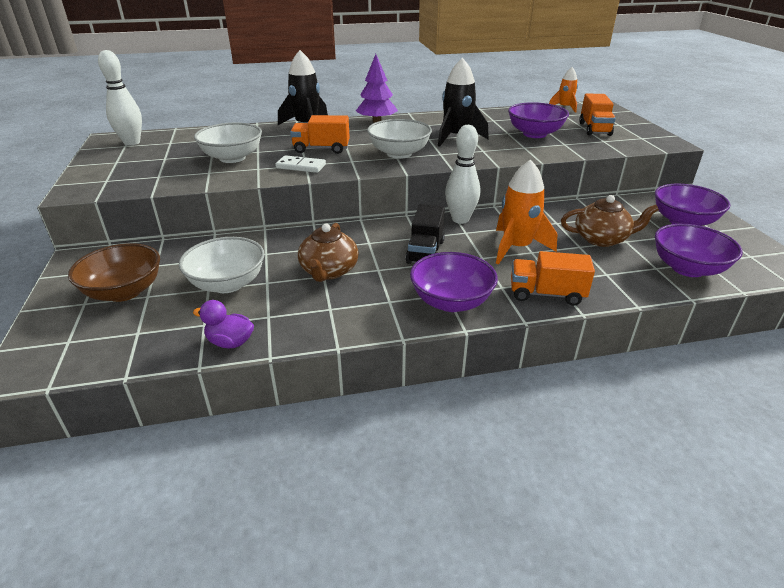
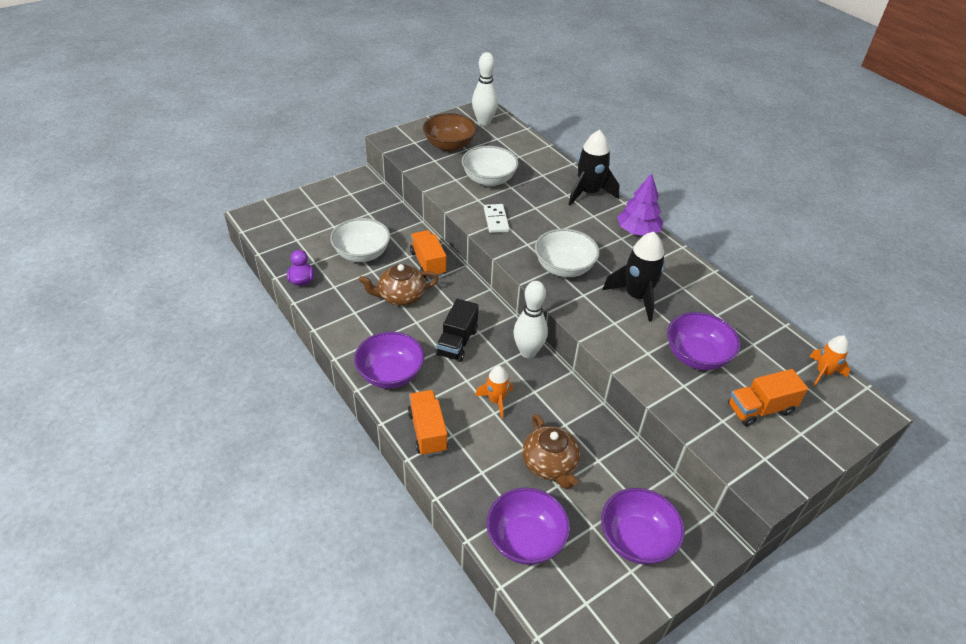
camera: 65 degrees right, 10 degrees up
brown bowl [68,243,160,302] -> brown bowl moved to [423,113,477,152]
orange truck [290,115,350,154] -> orange truck moved to [410,230,446,278]
black truck [406,204,445,264] -> black truck turned 60 degrees counterclockwise [436,299,479,362]
orange rocket [496,159,557,265] -> orange rocket [475,366,513,419], size x0.60

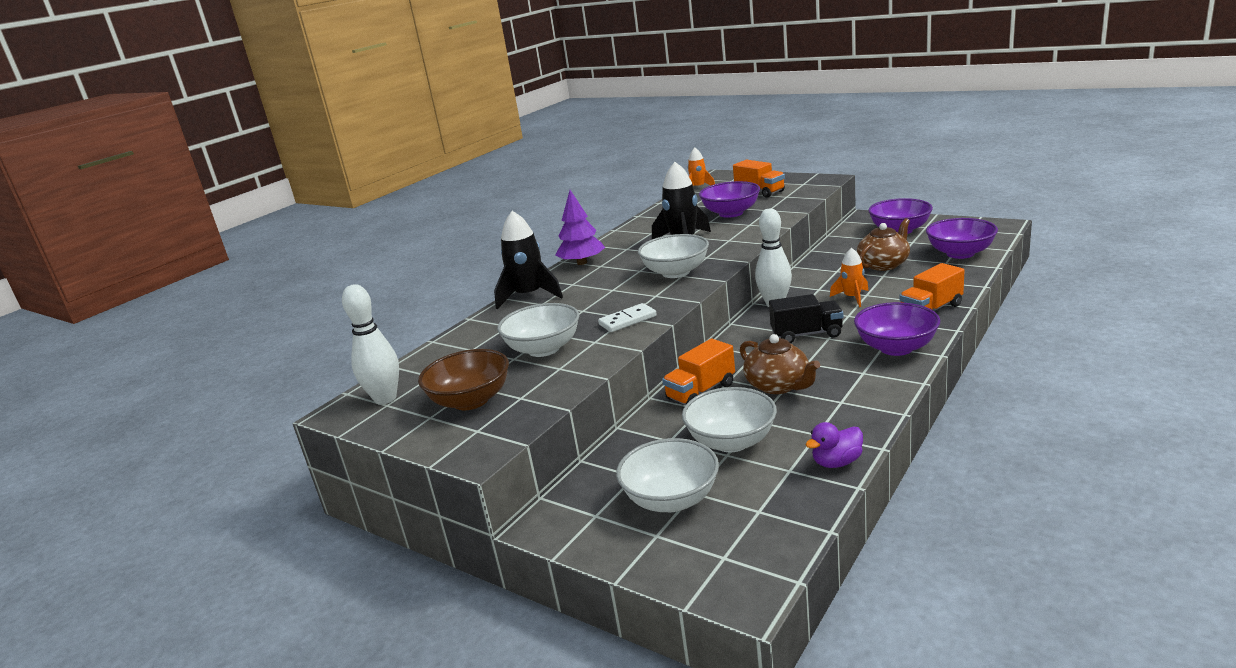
camera: 105 degrees left, 20 degrees down
none -> white bowl [616,438,719,512]

